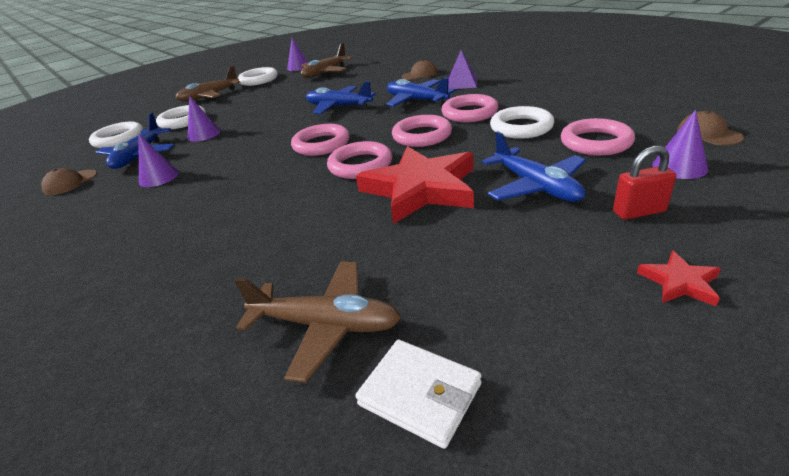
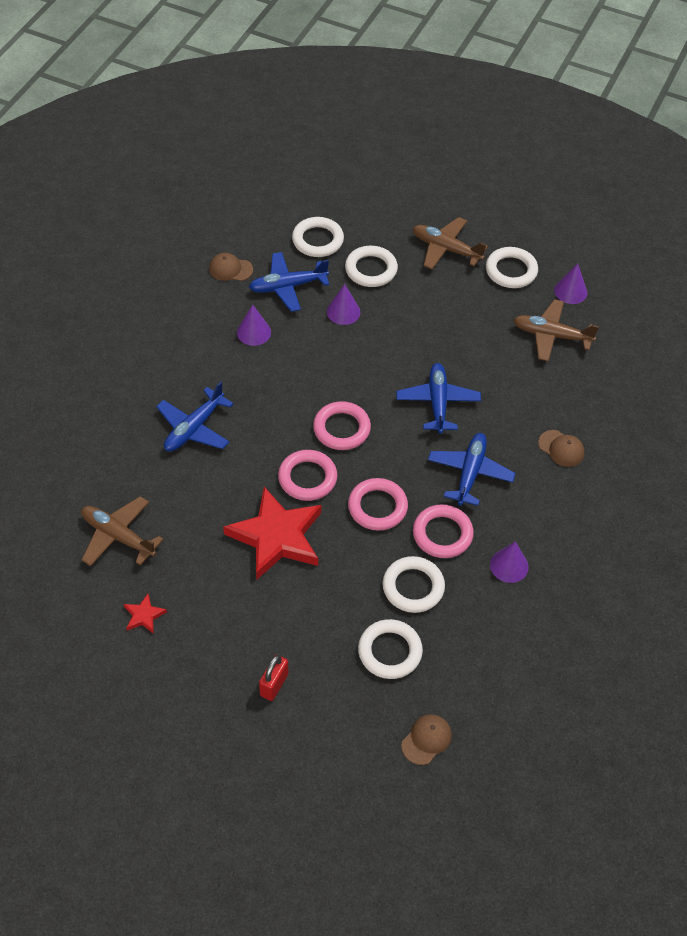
camera: 60 degrees right, 20 degrees up
brown plane [234,261,401,383] -> brown plane turned 135 degrees clockwise [81,496,164,566]
white wallet [355,340,482,449] -> none
purple pyramid [448,50,477,89] -> none
blue plane [482,131,586,202] -> blue plane moved to [156,381,234,452]
pink ring [561,118,635,156] -> white ring [358,619,423,679]
red padlock [613,146,676,220] -> red padlock turned 60 degrees clockwise [259,655,288,701]
red star [637,250,721,306] -> red star moved to [124,594,167,634]
purple cone [652,110,708,179] -> purple cone moved to [490,541,529,583]

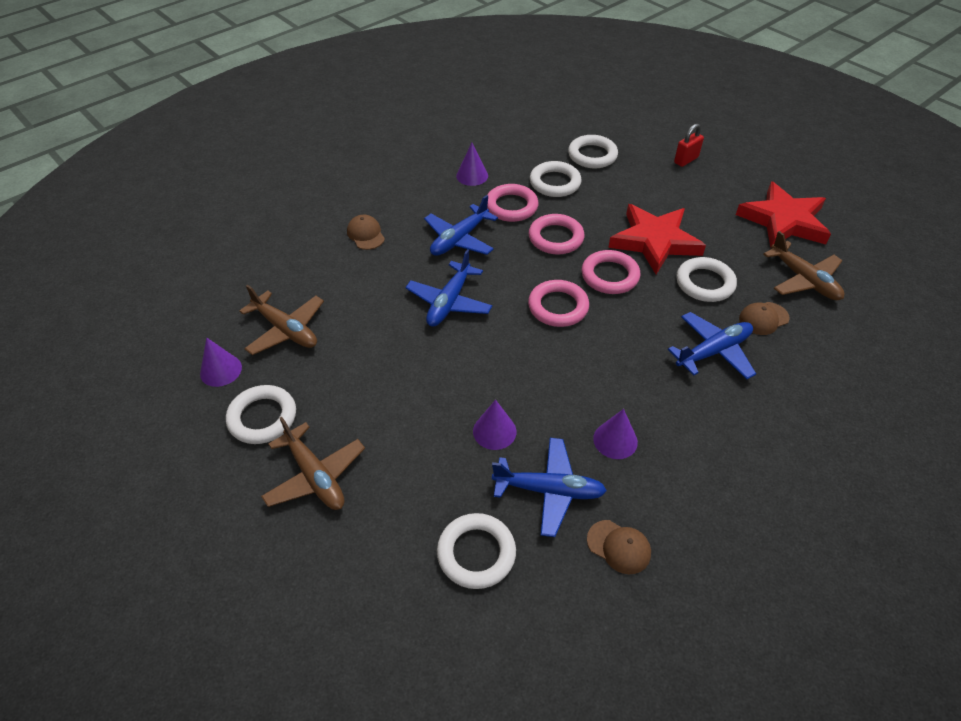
camera: 155 degrees left, 5 degrees down
red star [124,594,167,634] -> red star [736,182,831,248], size x2.41
white ring [345,246,398,287] -> white ring moved to [676,257,737,302]
brown cap [401,715,452,765] -> brown cap moved to [739,302,789,335]

